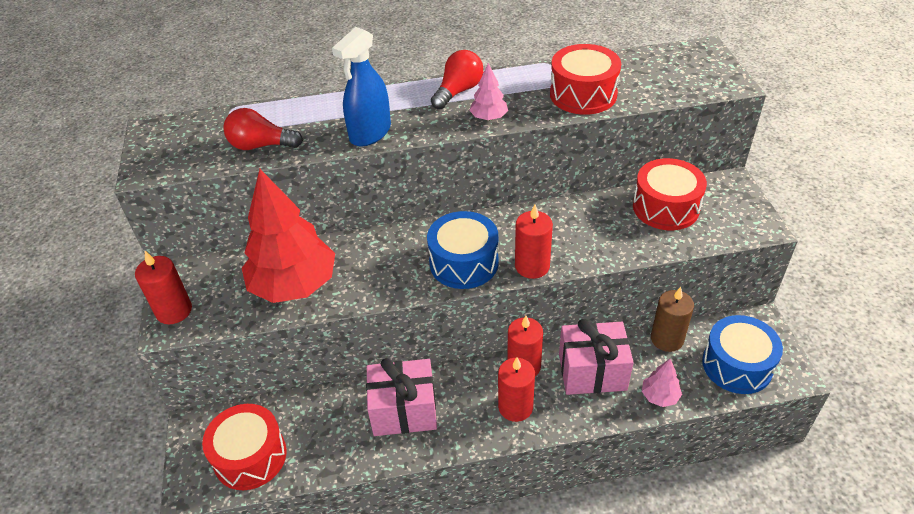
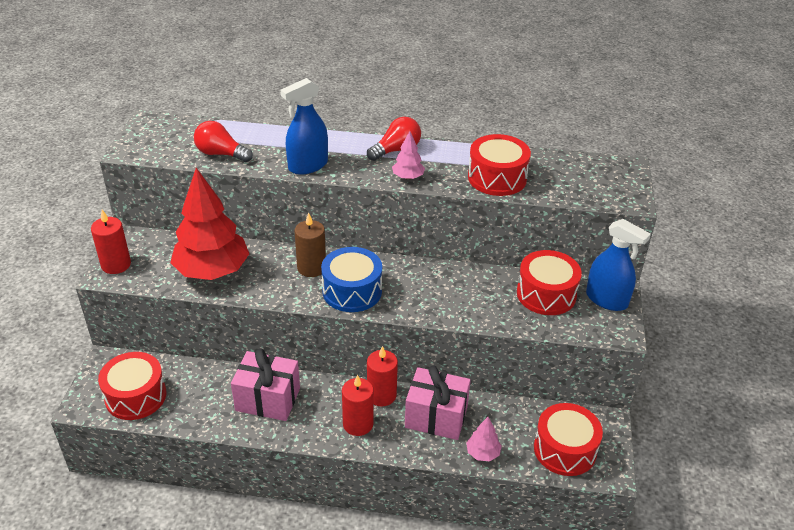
camera: 15 degrees right, 5 degrees down
red candle [515,205,553,279] -> none
brown candle [651,287,694,352] -> brown candle moved to [295,213,326,277]
blue drum [702,315,783,394] -> red drum [534,403,603,476]
none -> blue spray bottle [586,219,651,311]

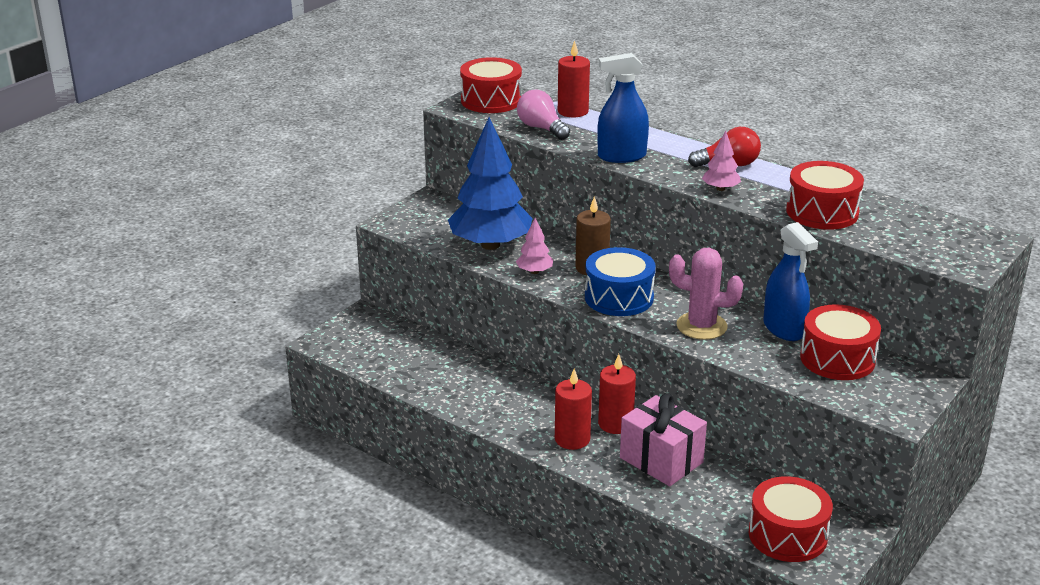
camera: 30 degrees right, 10 degrees down
red candle [91,210,131,274] -> red candle moved to [558,40,590,117]
red drum [98,352,166,420] -> red drum moved to [460,57,522,113]
red tree [170,168,250,280] -> blue tree [448,117,533,250]
red light bulb [194,121,253,162] -> pink light bulb [517,90,570,140]
pink gift [231,349,300,421] -> none
pink tree [466,417,502,461] -> pink tree moved to [516,218,553,274]
blue spray bottle [586,219,651,311] -> blue spray bottle moved to [763,222,818,341]
none -> pink cactus [669,248,743,340]

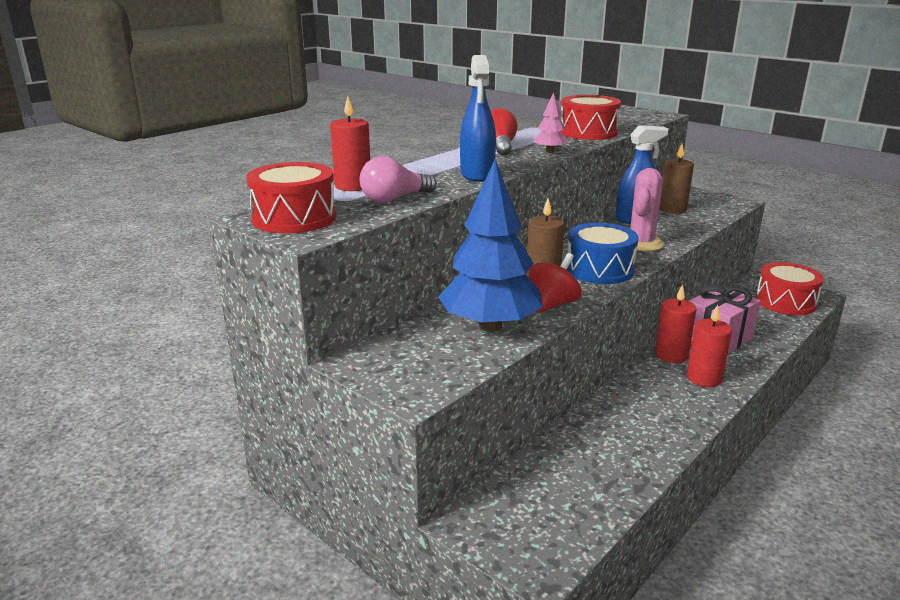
camera: 85 degrees left, 5 degrees down
pink tree [516,218,553,274] -> red spinning top [529,253,582,313]
red drum [800,304,881,380] -> brown candle [659,144,694,213]

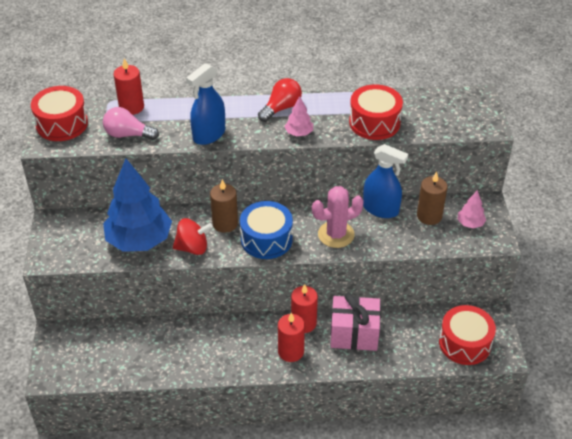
camera: 45 degrees right, 20 degrees up
none -> pink tree [457,190,486,229]

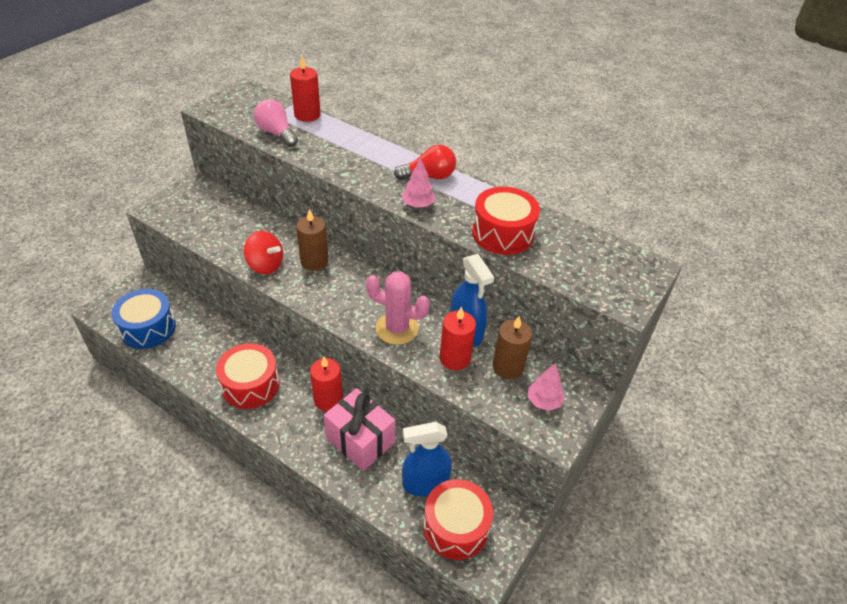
camera: 35 degrees right, 0 degrees up
red drum [31,86,88,141] -> red drum moved to [216,343,279,409]
blue tree [103,159,172,252] -> none
blue spray bottle [186,63,225,145] -> blue spray bottle moved to [402,422,452,496]
blue drum [240,201,293,259] -> blue drum moved to [111,289,176,349]
red candle [278,313,305,362] -> red candle moved to [440,306,476,370]

